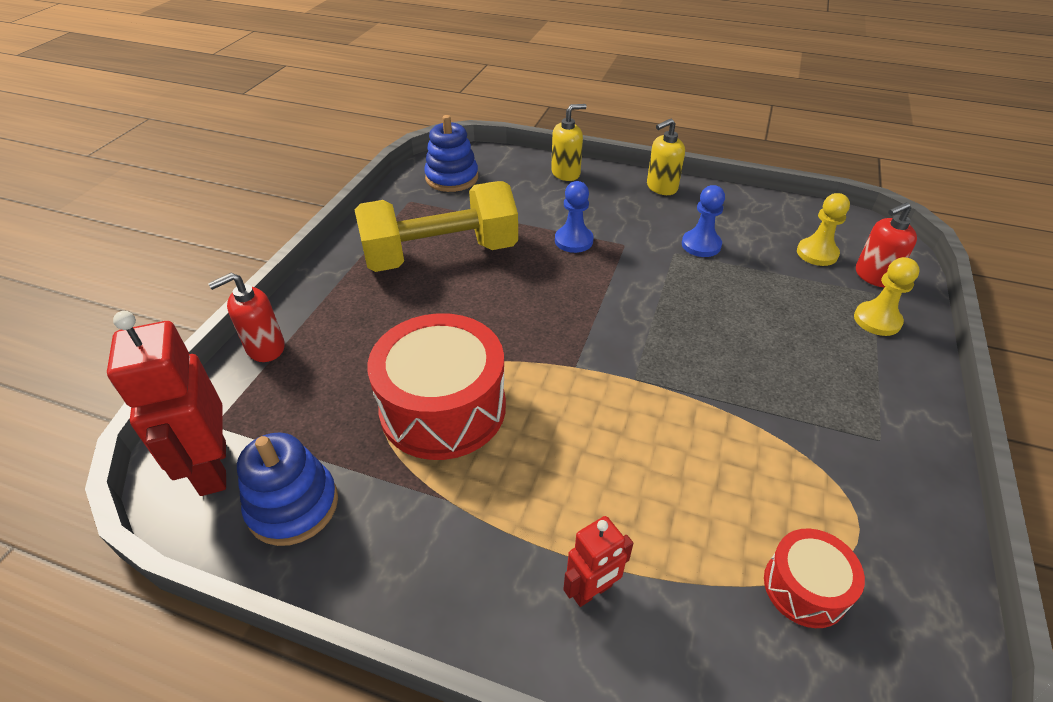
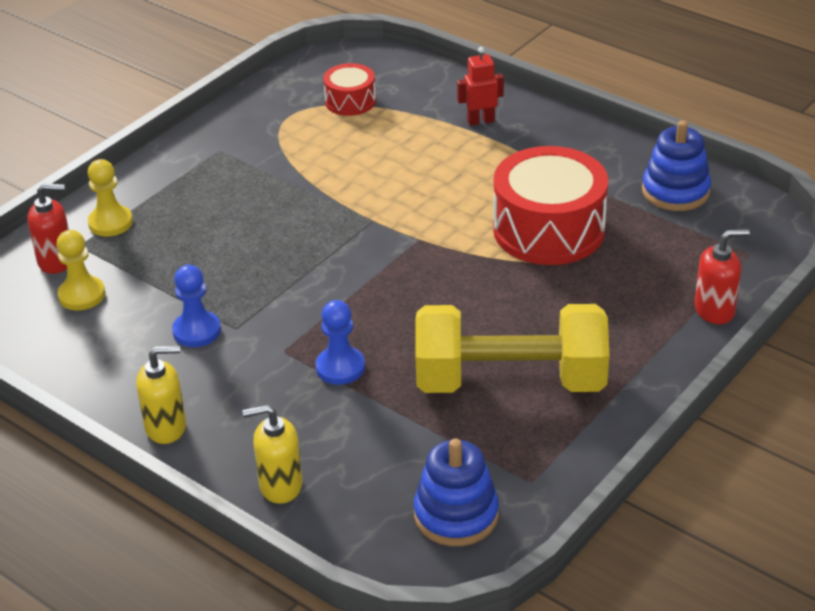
camera: 160 degrees left, 5 degrees down
red robot [107,311,226,496] -> none

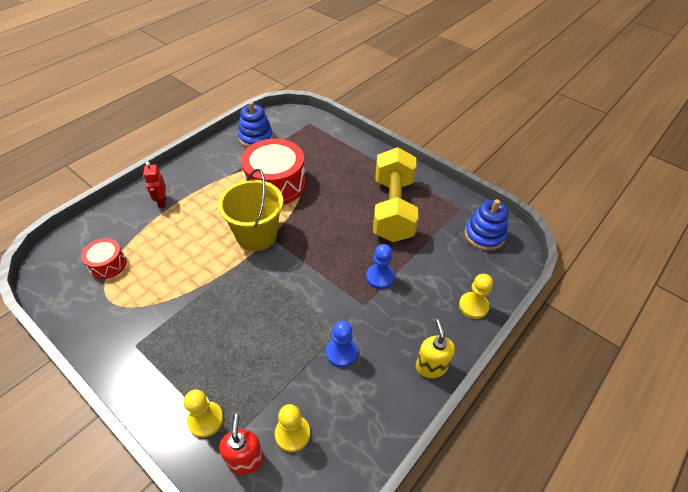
camera: 90 degrees left, 10 degrees up
yellow soap dispenser [242,405,302,504] -> yellow pawn [459,274,493,319]
red soap dispenser [694,229,750,324] -> none
none -> yellow bucket [218,169,283,251]

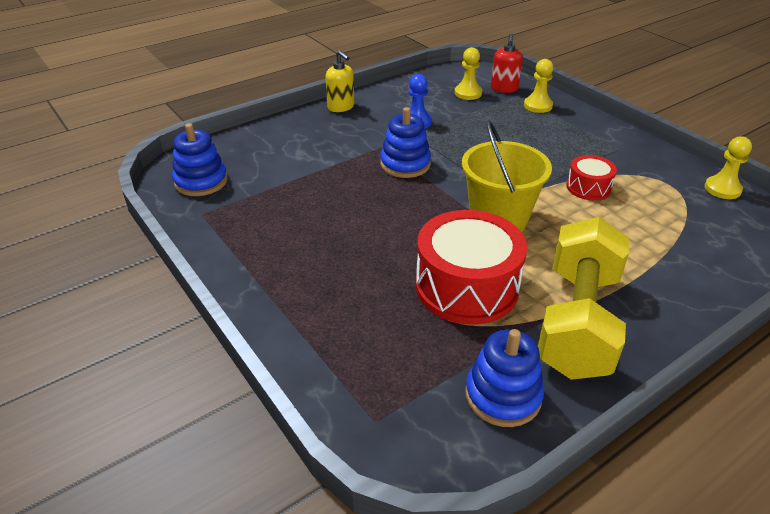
camera: 165 degrees left, 10 degrees down
red drum [81,238,127,279] -> red drum moved to [566,155,617,200]
red robot [143,162,166,208] -> none
blue pawn [366,244,395,289] -> none
yellow dumbbell [373,147,418,242] -> yellow dumbbell moved to [538,217,630,380]
yellow soap dispenser [416,319,455,378] -> yellow soap dispenser turned 45 degrees counterclockwise [325,50,354,112]
yellow pawn [459,274,493,319] -> yellow pawn moved to [705,136,752,199]
none -> blue stacking toy [380,107,431,178]

